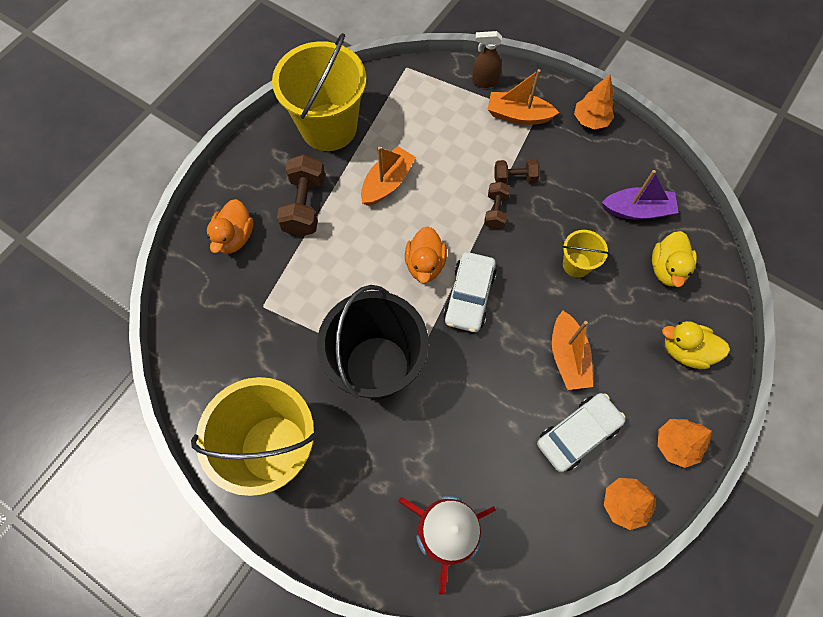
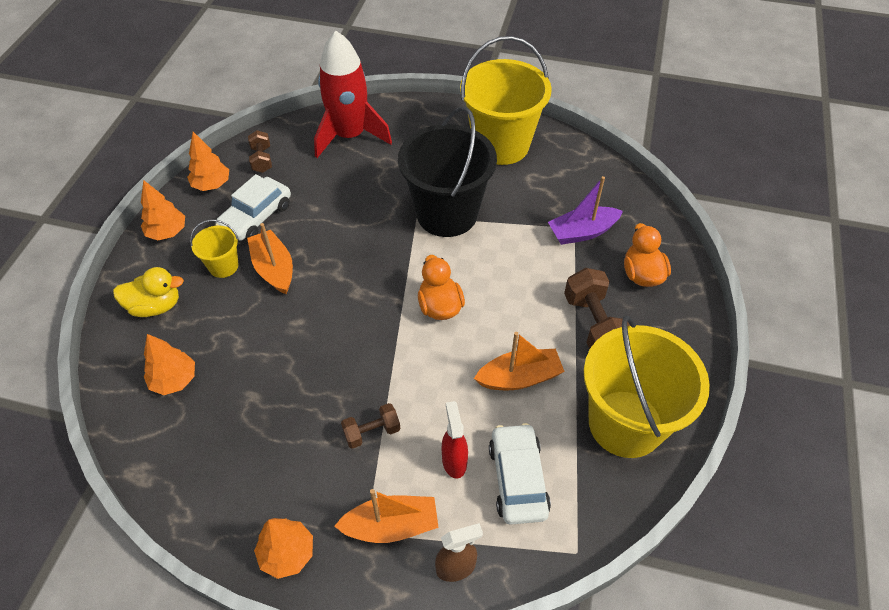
camera: 160 degrees right, 15 degrees down
orange boat [361,146,416,206] -> orange boat turned 120 degrees counterclockwise [474,332,565,390]
white car [443,252,497,332] -> white car moved to [489,423,551,524]
brown dumbbell [484,182,510,229] -> brown dumbbell moved to [248,130,272,173]
yellow bucket [563,230,609,278] -> yellow bucket moved to [190,220,239,278]
purple boat [602,170,679,220] -> purple boat moved to [548,176,623,245]
yellow duck [652,231,697,287] -> orange tree [144,334,195,395]
none -> red spray bottle [442,401,468,478]

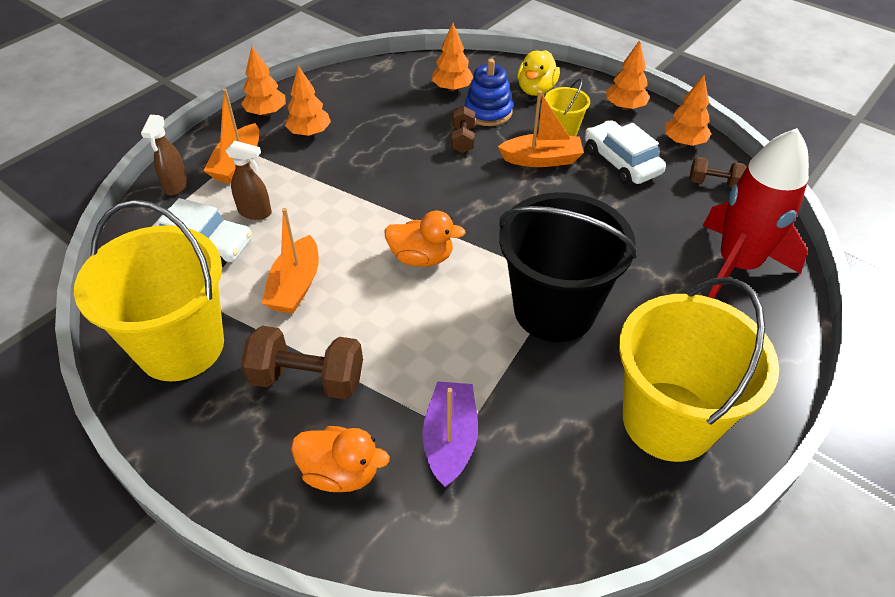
camera: 115 degrees right, 5 degrees down
brown dumbbell [341,403,400,449] -> brown dumbbell moved to [451,106,475,153]
red spray bottle [442,401,468,478] -> brown spray bottle [225,140,272,220]
none -> orange tree [285,66,331,136]
none -> blue stacking toy [465,59,513,126]

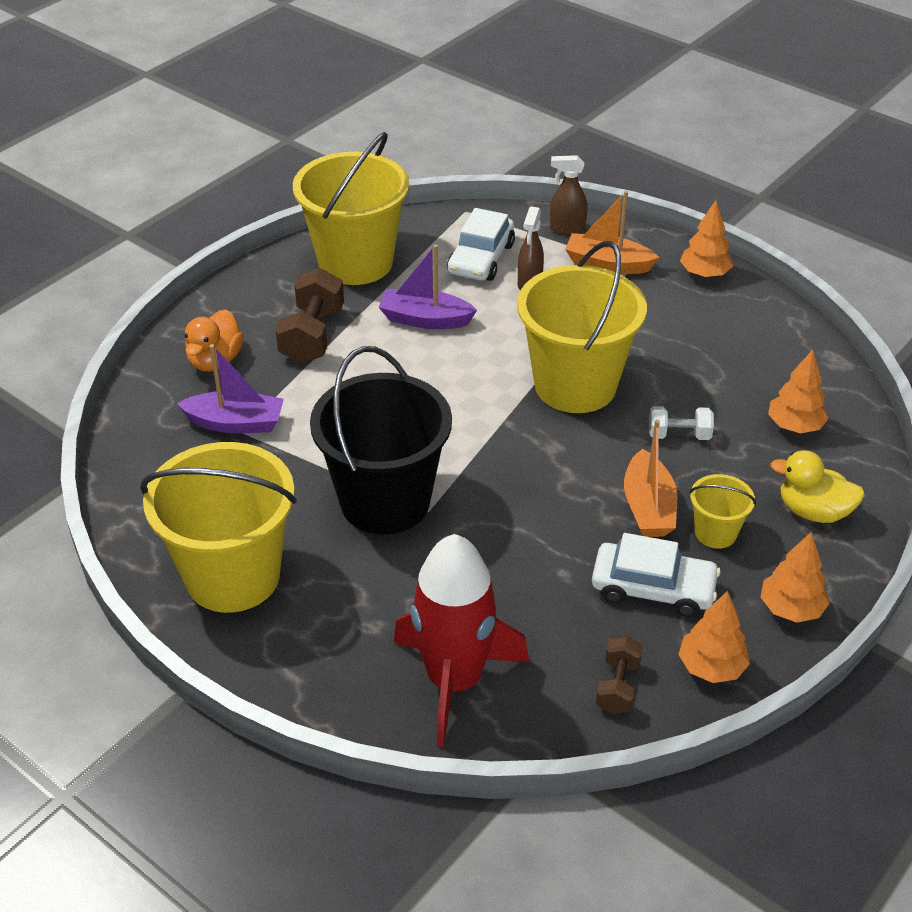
camera: 90 degrees right, 5 degrees down
orange boat [262,208,319,314] -> purple boat [379,244,477,329]
orange tree [285,66,331,136] -> none
orange duck [384,211,466,267] -> none
brown dumbbell [451,106,475,153] -> white dumbbell [649,406,714,440]
blue stacking toy [465,59,513,126] -> none
white car [585,120,666,185] -> white car turned 45 degrees clockwise [592,533,721,617]
none -> yellow bucket [517,241,647,413]

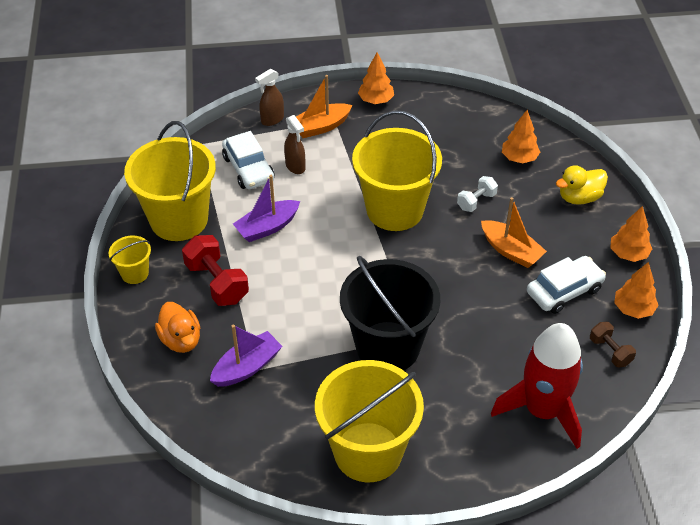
camera: 45 degrees left, 5 degrees up
brown dumbbell [275,268,344,364] -> red dumbbell [182,235,249,306]
yellow bucket [689,474,756,549] -> yellow bucket moved to [109,235,151,284]

